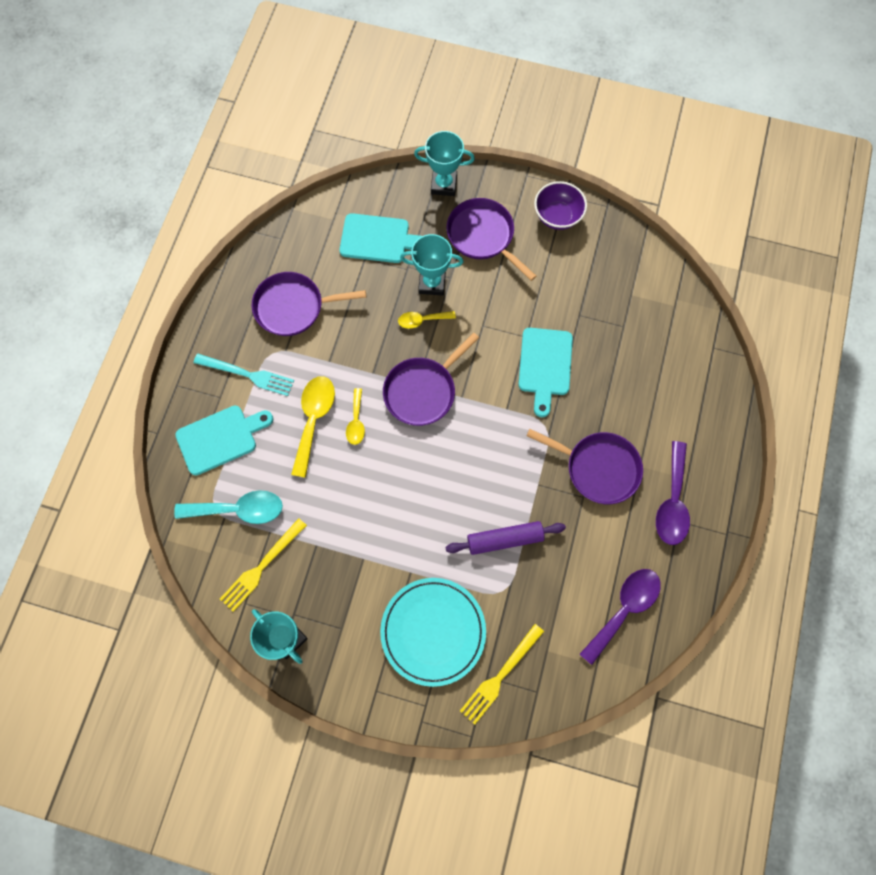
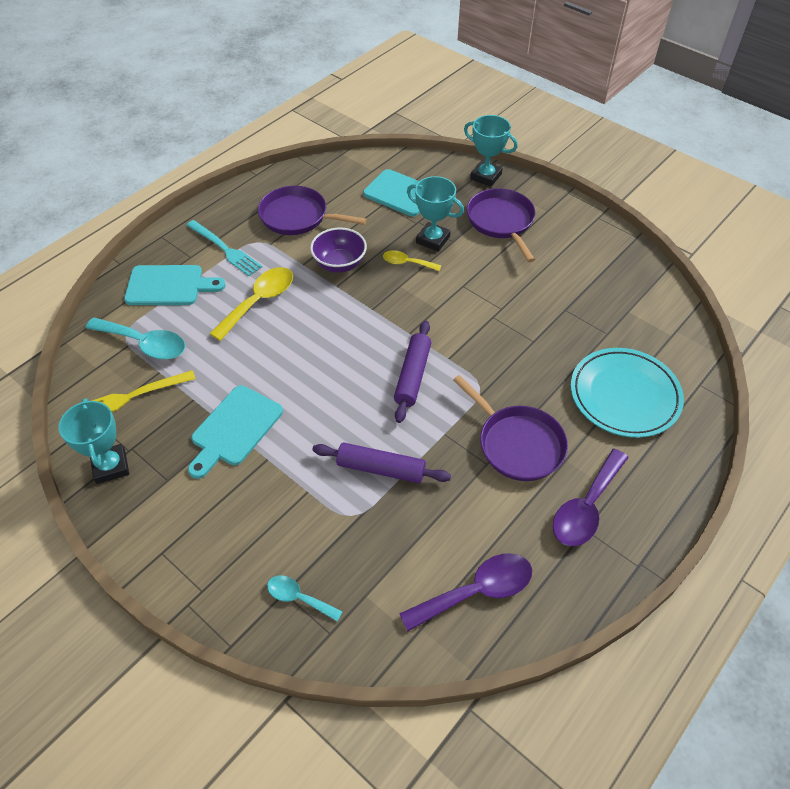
camera: 25 degrees right, 20 degrees down
yellow spoon [346,388,365,445] -> none
turquoise plate [380,578,486,687] -> turquoise plate moved to [571,348,684,438]
purple pan [383,333,479,426] -> none
yellow fork [460,624,544,724] -> turquoise spoon [267,575,343,622]
turquoise cutting board [518,328,573,417] -> turquoise cutting board moved to [188,385,283,479]
purple bowl [534,181,587,230] -> purple bowl moved to [310,228,367,273]
none -> purple rolling pin [394,321,431,423]

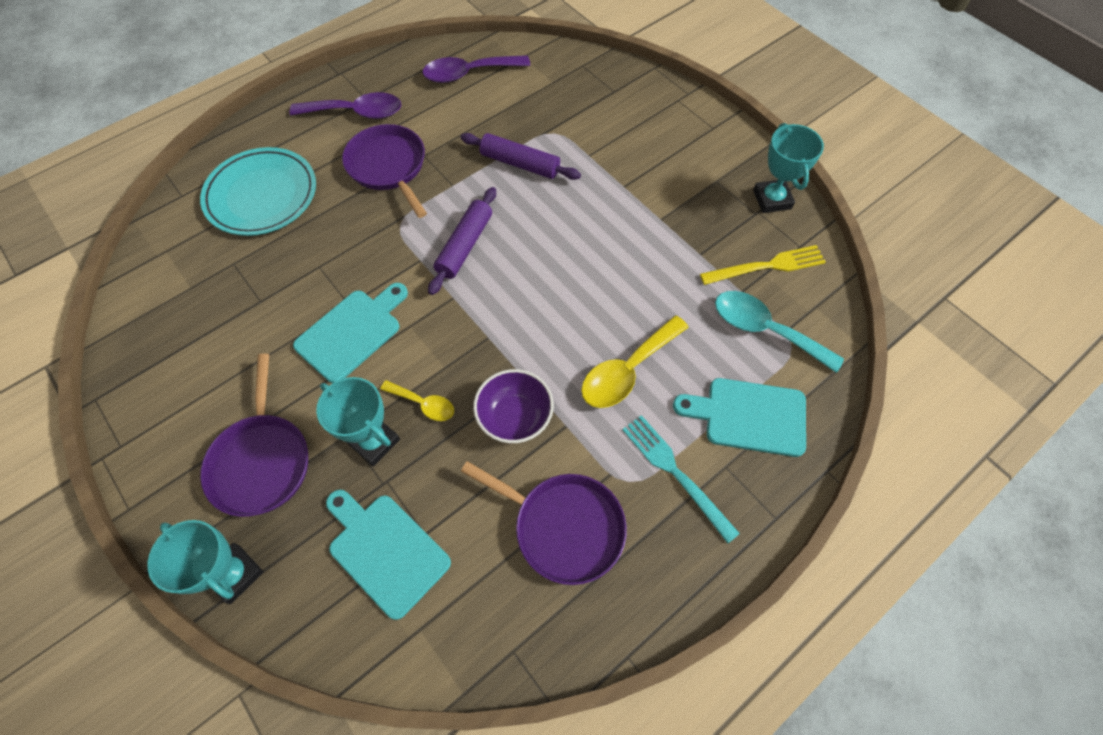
camera: 170 degrees left, 10 degrees up
turquoise cutting board [188,385,283,479] -> turquoise cutting board moved to [293,283,408,383]
turquoise spoon [267,575,343,622] -> none
purple spoon [553,449,629,546] -> purple spoon turned 45 degrees clockwise [290,92,401,119]

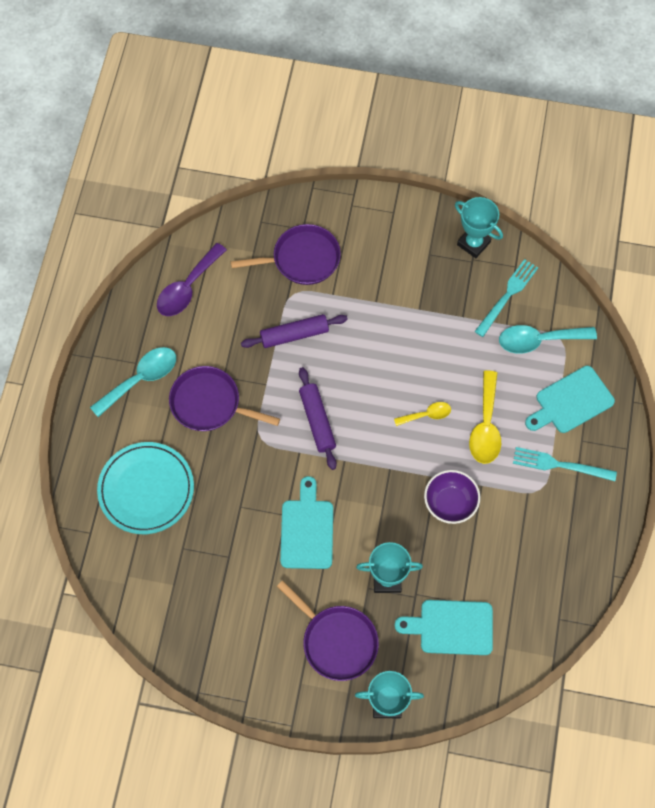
camera: 40 degrees left, 5 degrees up
purple spoon [290,92,401,119] -> turquoise spoon [90,347,176,417]
yellow spoon [380,380,454,421] -> yellow spoon moved to [394,402,451,426]
purple pan [461,461,627,585] -> purple pan moved to [231,224,341,285]
yellow fork [700,245,826,285] -> turquoise fork [474,259,538,337]

